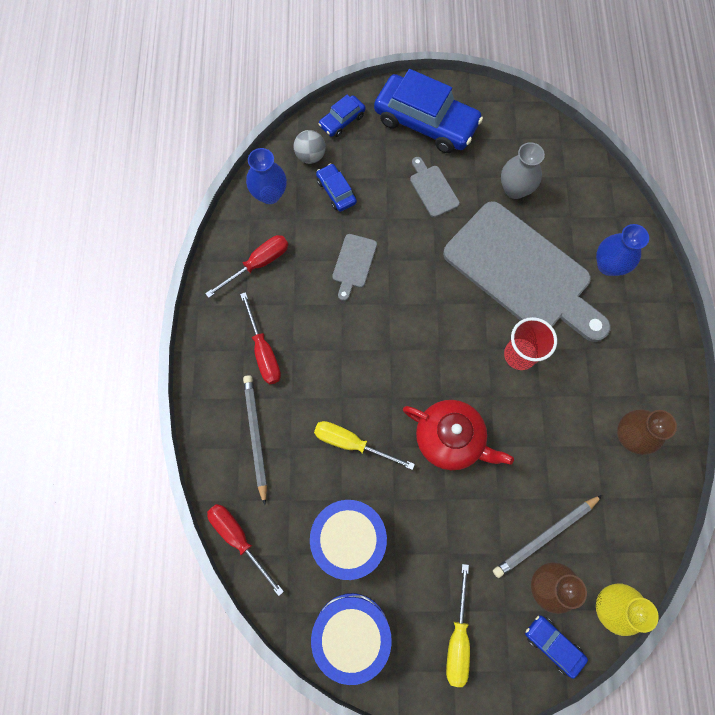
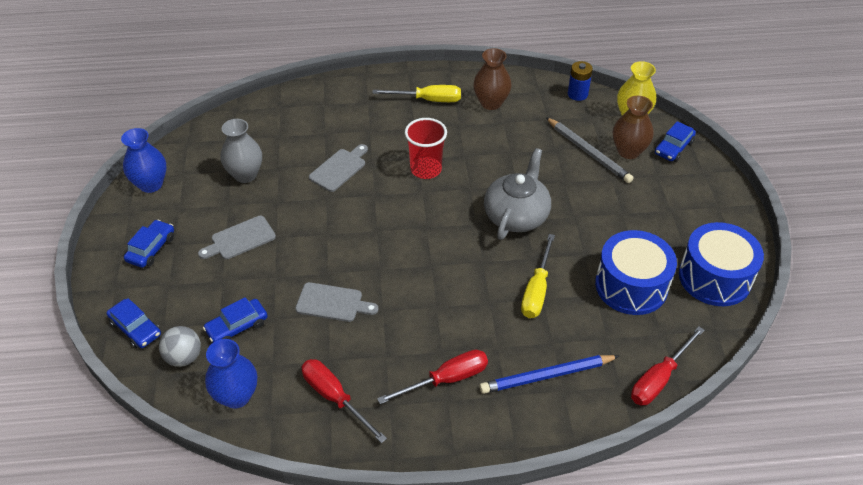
camera: 95 degrees left, 25 degrees down
grey pencil [243,375,267,505] -> blue pencil [479,355,619,394]
blue car [374,69,483,153] -> blue car [124,220,174,268], size x0.47
red teapot [403,400,514,470] -> grey teapot [484,148,551,240]
grey cutting board [443,201,611,342] -> grey cutting board [309,144,368,192], size x0.40
yellow screwdriver [446,564,470,687] -> yellow screwdriver moved to [372,85,461,102]
blue vase [596,224,649,276] -> blue vase moved to [121,128,166,193]
none -> blue battery [568,61,593,101]

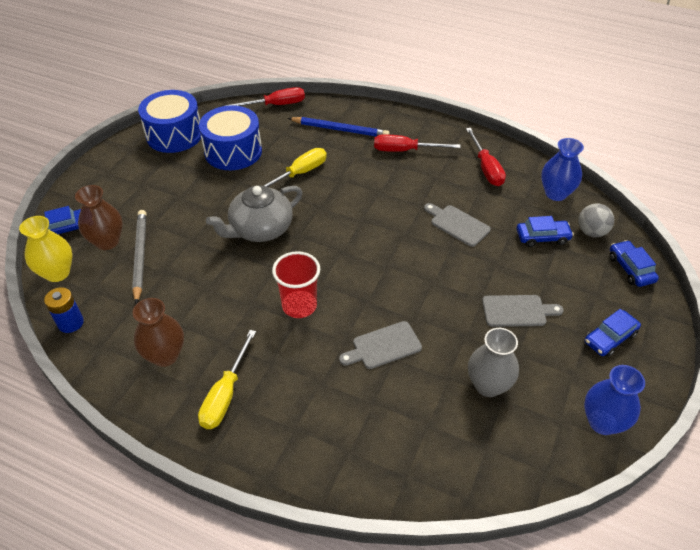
camera: 150 degrees left, 0 degrees up
yellow screwdriver [372,85,461,102] -> yellow screwdriver turned 105 degrees counterclockwise [198,330,256,429]

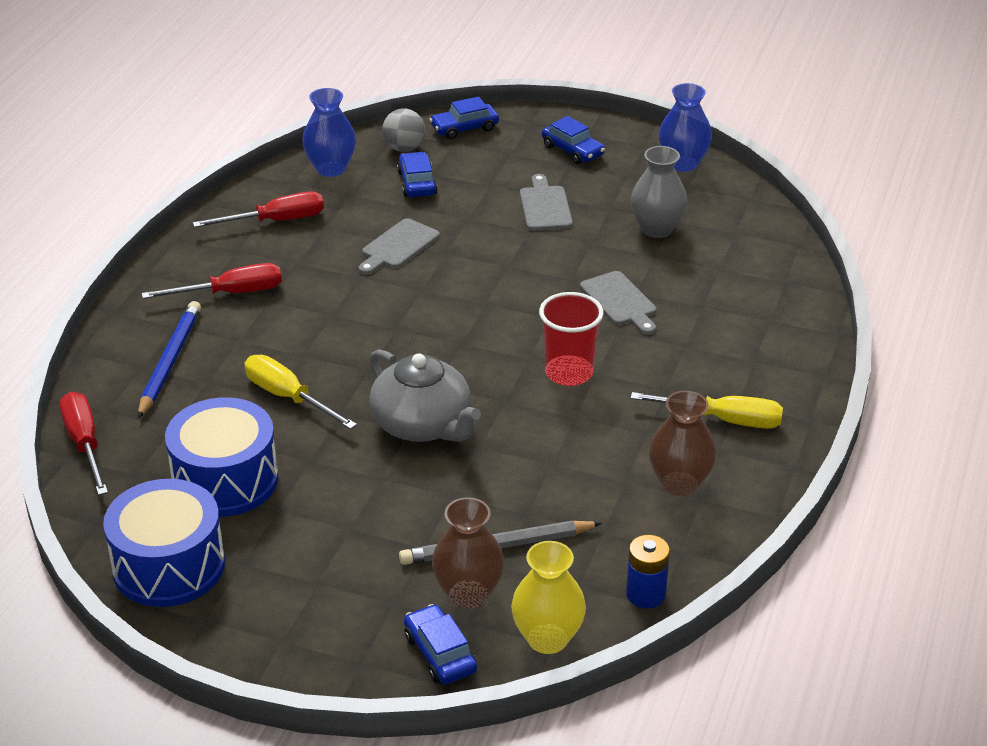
camera: 95 degrees left, 10 degrees down
red screwdriver [374,134,461,152] -> red screwdriver turned 105 degrees counterclockwise [142,263,282,299]

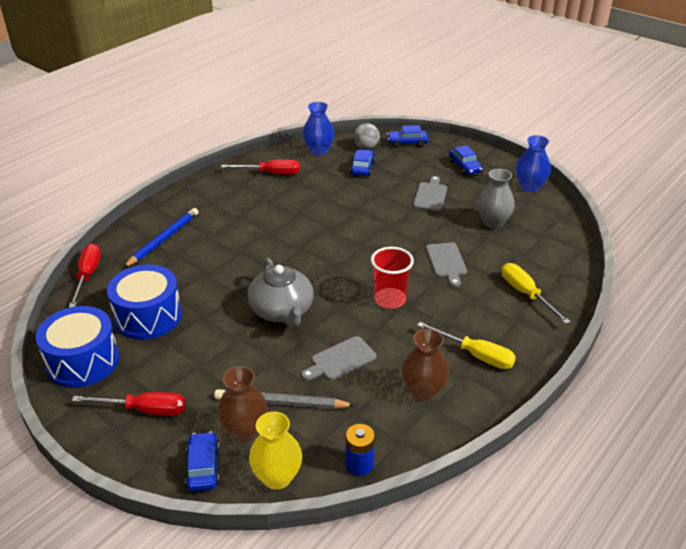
camera: 20 degrees right, 0 degrees up
red screwdriver [142,263,282,299] -> red screwdriver moved to [72,392,186,416]
yellow screwdriver [244,355,357,429] -> yellow screwdriver moved to [502,263,570,324]
grey cutting board [358,218,440,275] -> grey cutting board moved to [301,336,377,380]

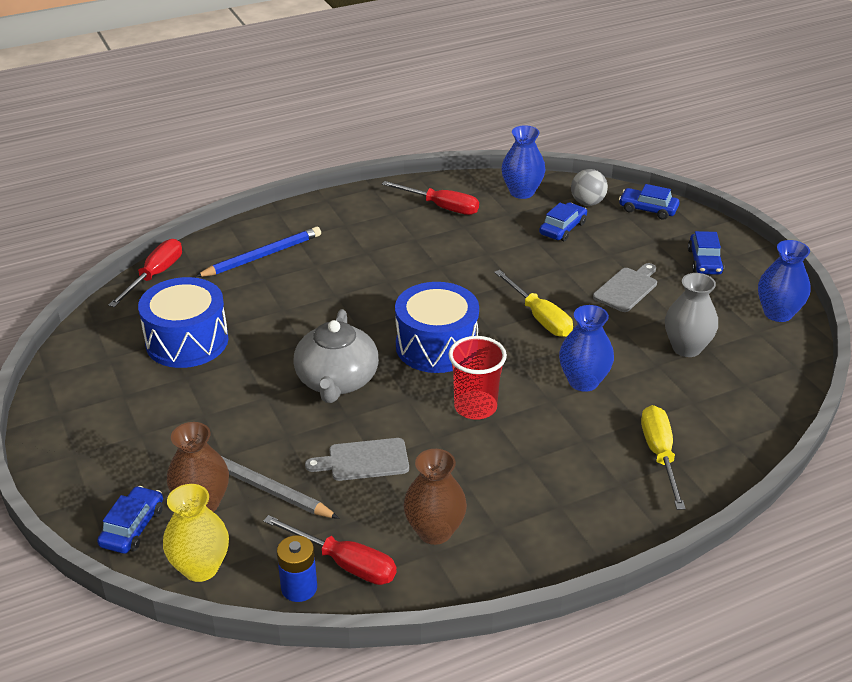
camera: 25 degrees right, 0 degrees up
blue drum [36,306,119,388] -> blue drum moved to [395,282,479,373]
red screwdriver [72,392,186,416] -> red screwdriver moved to [263,515,397,585]
yellow screwdriver [417,322,516,369] -> yellow screwdriver moved to [494,270,573,337]
grey cutting board [426,243,467,287] -> blue vase [559,305,614,392]

